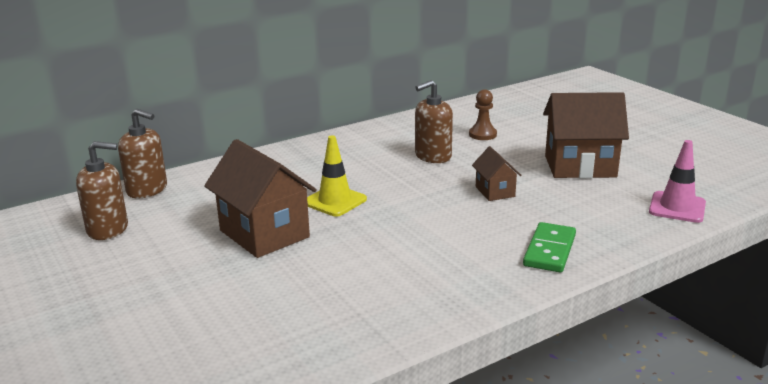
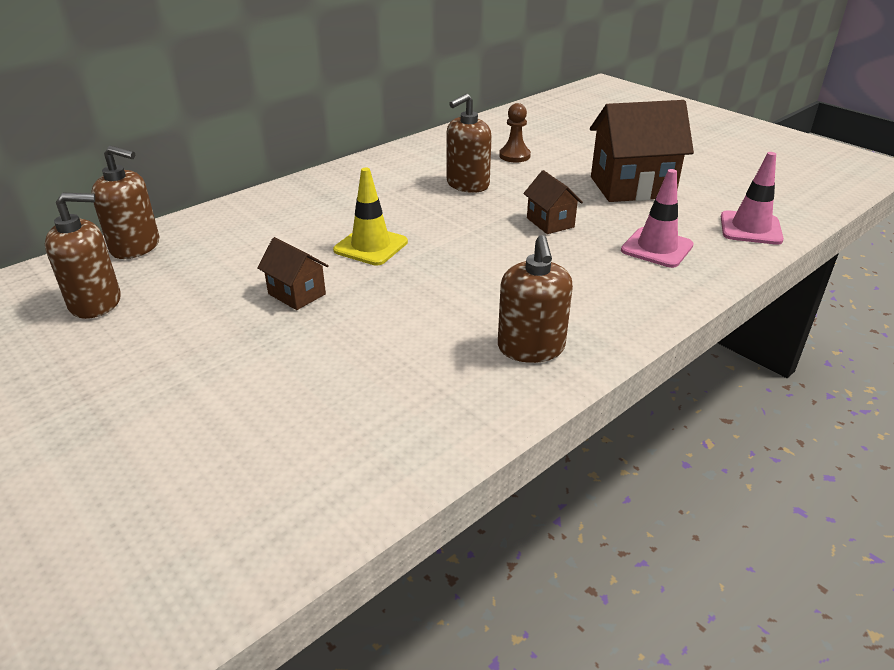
camera: 10 degrees left, 10 degrees up
brown house [204,139,317,258] -> brown house [257,237,329,310], size x0.51
green domino [523,222,576,272] -> none
none -> brown soap dispenser [498,235,573,363]
none -> pink traffic cone [621,169,694,268]

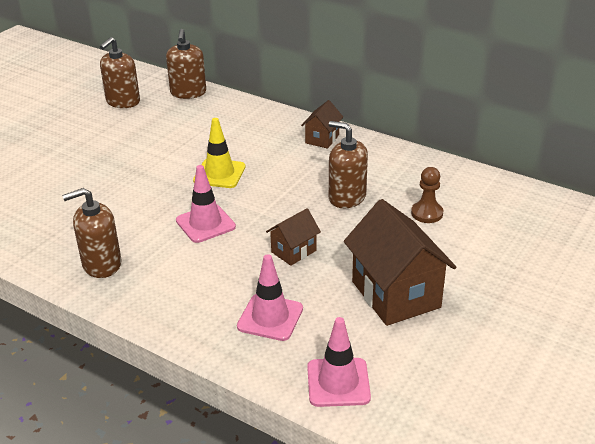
camera: 75 degrees right, 0 degrees up
brown soap dispenser [45,193,121,319] -> brown soap dispenser turned 60 degrees clockwise [100,37,140,108]
brown house [257,237,329,310] -> brown house moved to [301,100,343,149]
none -> pink traffic cone [176,165,236,243]

